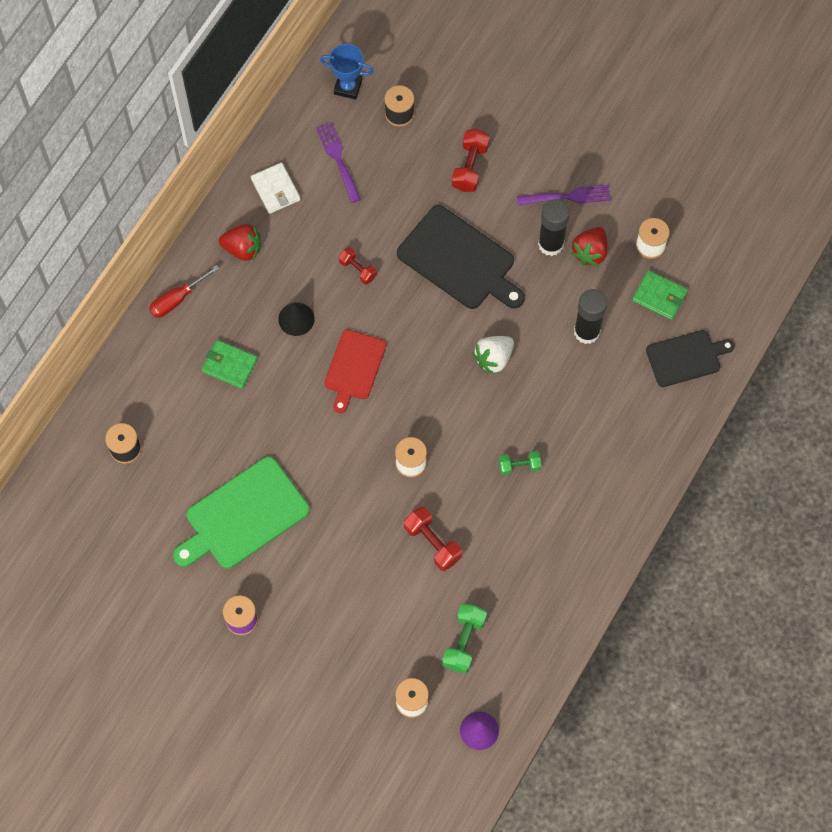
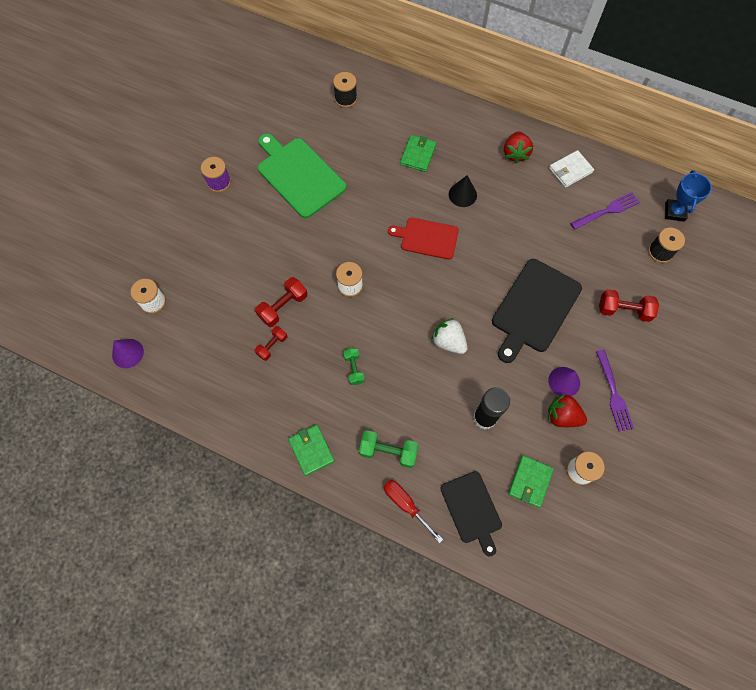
camera: 85 degrees right, 0 degrees up
red screwdriver [149,265,220,318] -> red screwdriver moved to [384,480,443,543]
red dumbbell [339,247,377,284] -> red dumbbell moved to [254,326,287,361]
green dumbbell [442,604,487,674] -> green dumbbell moved to [359,430,419,468]
black glue stick [538,199,570,256] -> purple cone [548,367,580,396]
none -> green wallet [288,425,335,476]

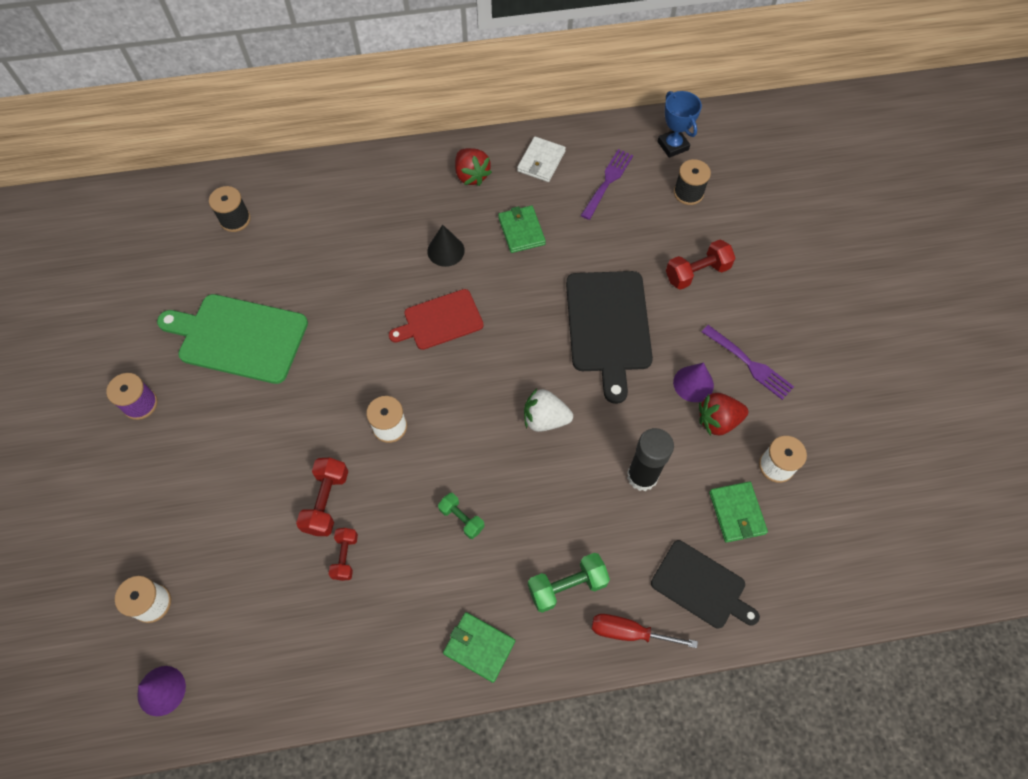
camera: 35 degrees left, 5 degrees down
green wallet [400,135,437,172] -> green wallet moved to [498,205,546,253]

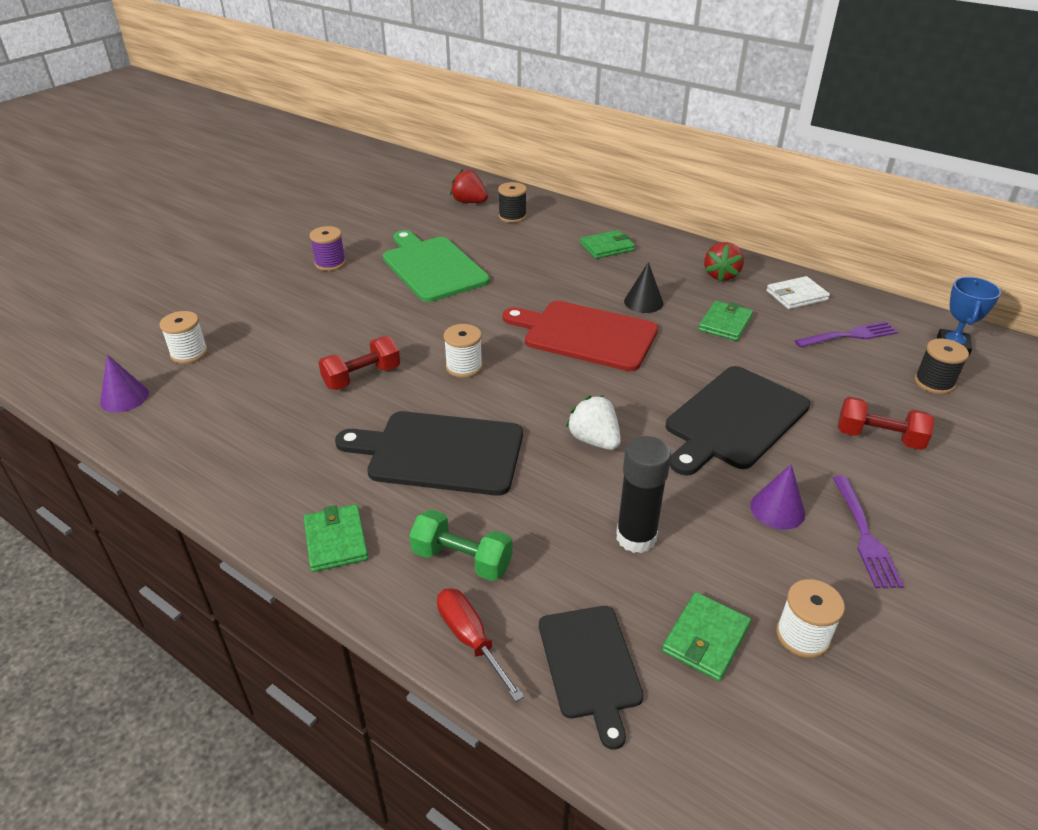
camera: 45 degrees right, 25 degrees down
red dumbbell [329,528,358,581] -> none
red cutting board [389,289,484,350] -> red cutting board [502,301,658,371], size x1.58
green dumbbell [438,493,485,539] -> black cutting board [335,411,523,496]
red strawberry [699,393,748,436] -> red strawberry moved to [450,169,488,203]
none -> green wallet [580,230,635,259]

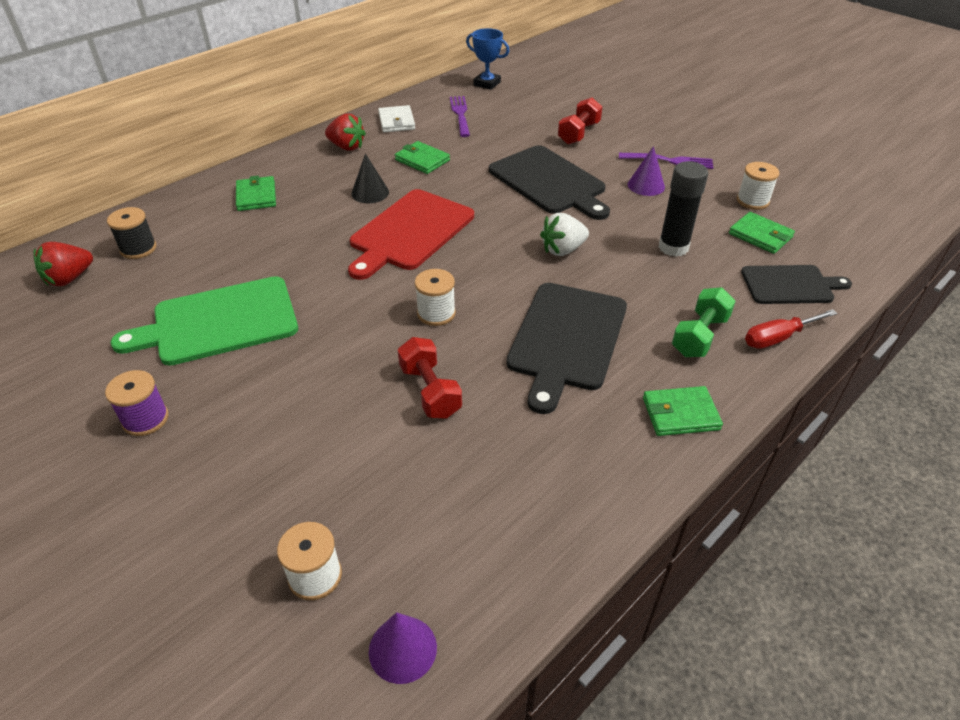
camera: 80 degrees left, 5 degrees up
black spool [914,339,969,394] -> none

